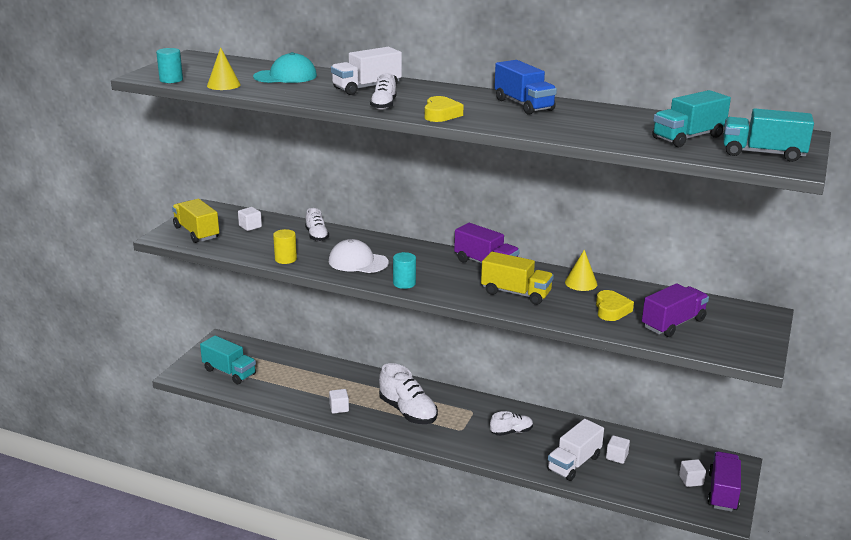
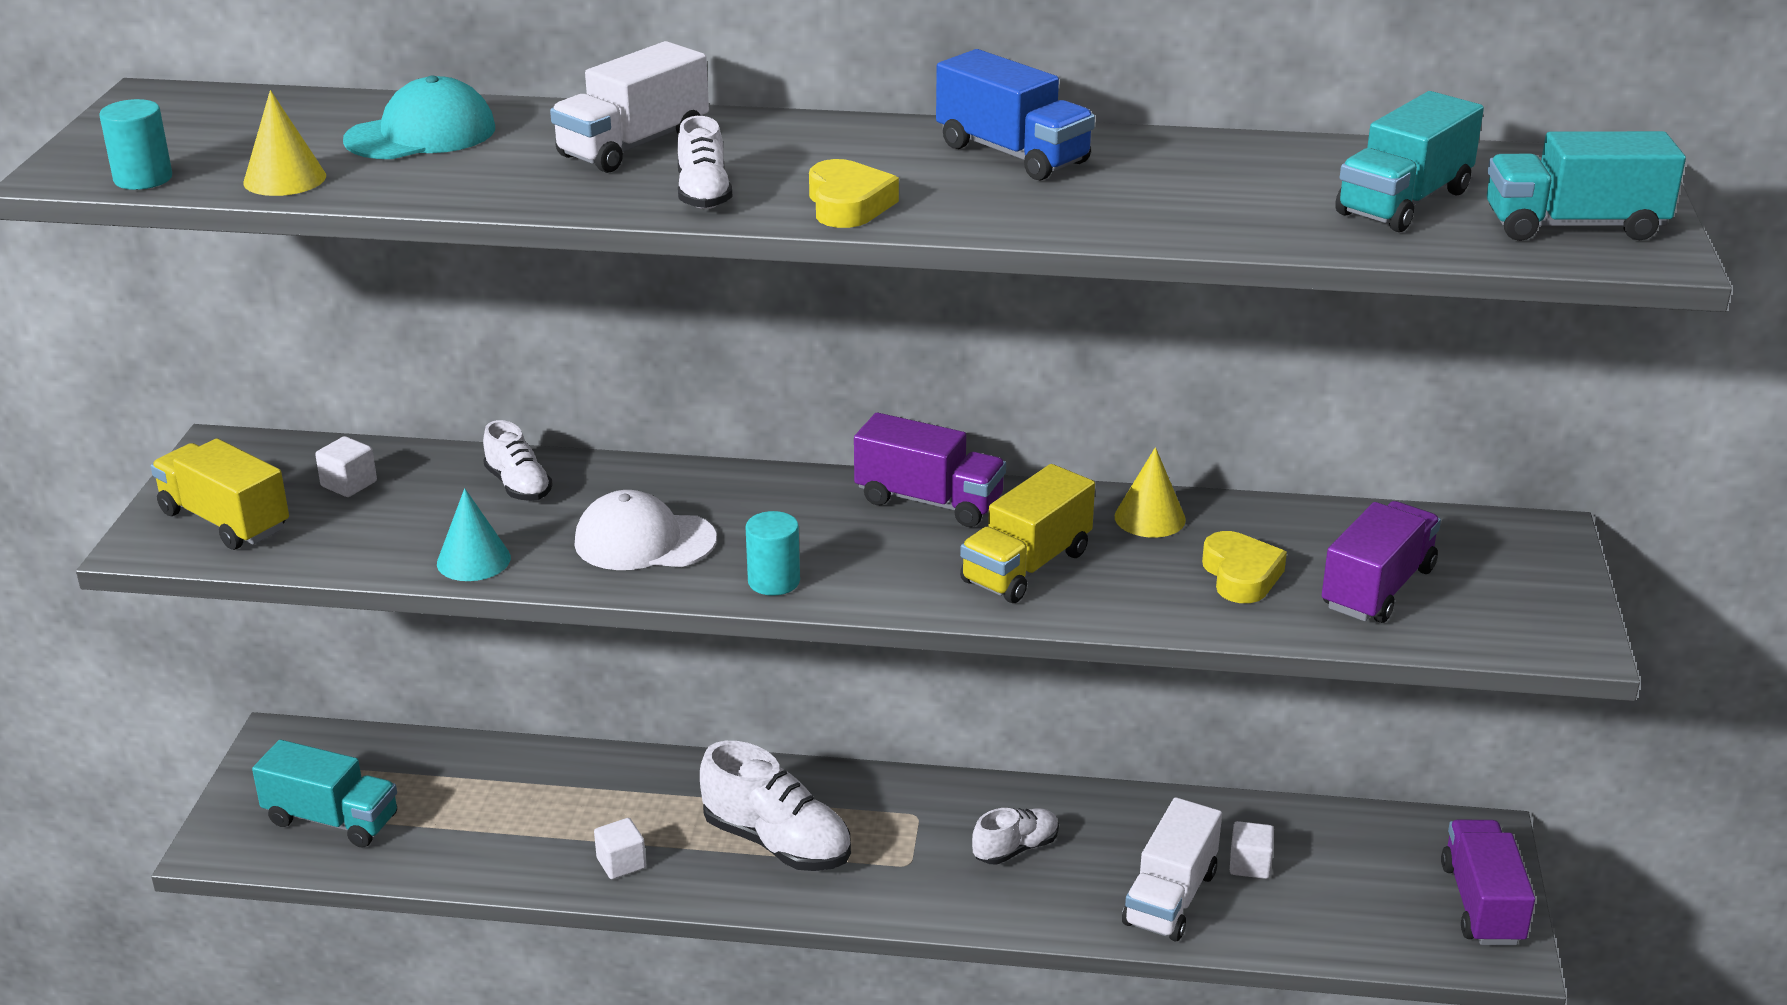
camera: 15 degrees left, 5 degrees up
yellow cylinder [273,229,297,264] -> turquoise cone [437,488,511,581]
yellow truck [481,252,554,305] -> yellow truck turned 120 degrees clockwise [960,464,1095,603]
white cube [679,459,706,487] -> none

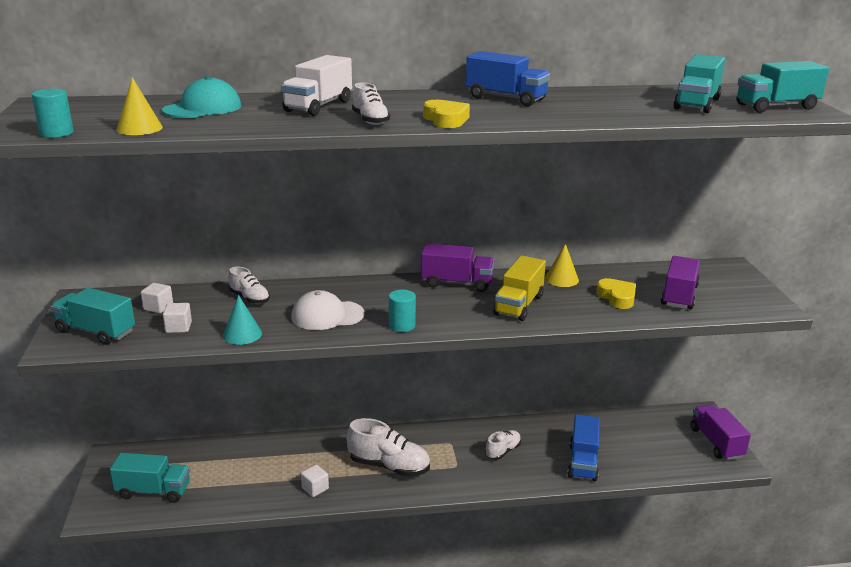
camera: 15 degrees left, 5 degrees down
yellow truck [151,438,289,550] -> turquoise truck [51,288,135,345]
white truck [1122,797,1222,941] -> blue truck [567,414,600,481]
white cube [1230,821,1274,879] -> white cube moved to [163,303,192,333]

